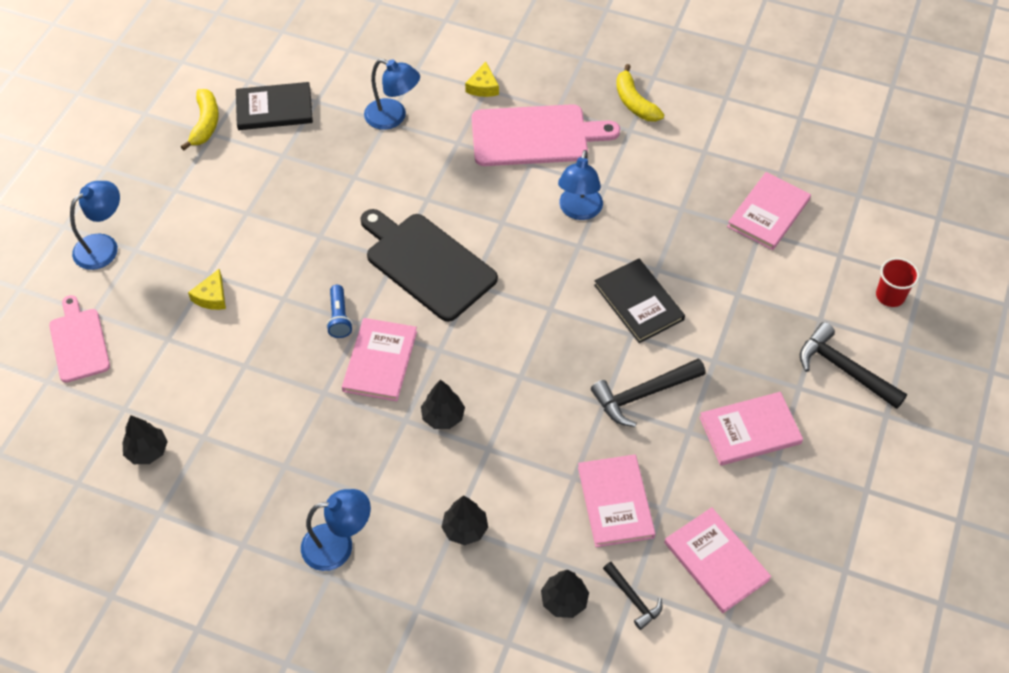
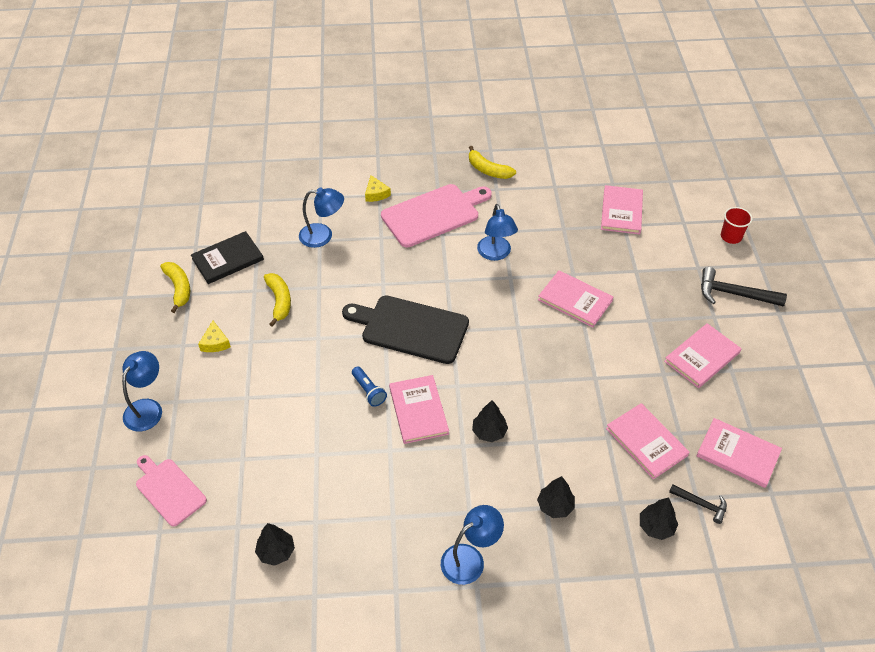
camera: 25 degrees left, 5 degrees down
yellow cheese [188,269,226,310] -> yellow cheese moved to [198,321,231,352]
black hammer [591,358,706,427] -> none
black book [594,259,685,343] -> pink book [538,270,613,328]
none -> yellow banana [264,273,291,327]

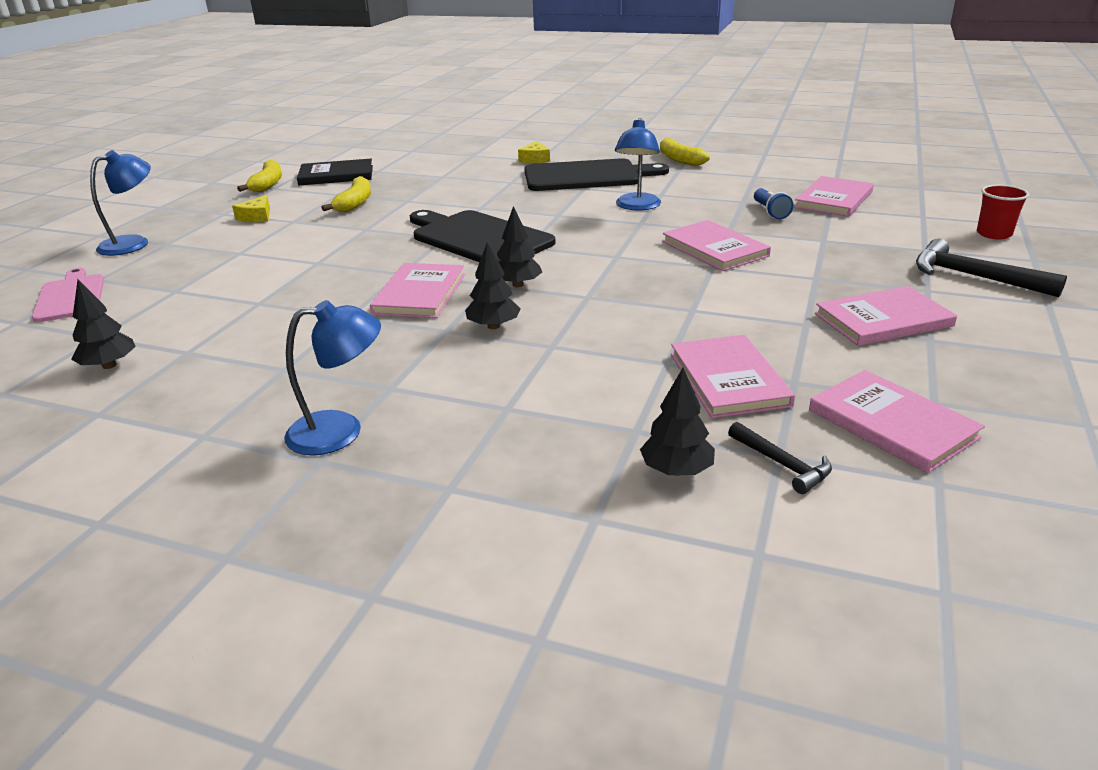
camera: 25 degrees right, 20 degrees down
blue lamp [299,188,344,248] -> none
blue flashlight [352,366,387,407] -> blue flashlight moved to [754,188,793,219]
pink cutting board [381,184,492,247] -> black cutting board [524,158,669,191]
black tree [537,476,575,518] -> black tree moved to [497,206,542,287]

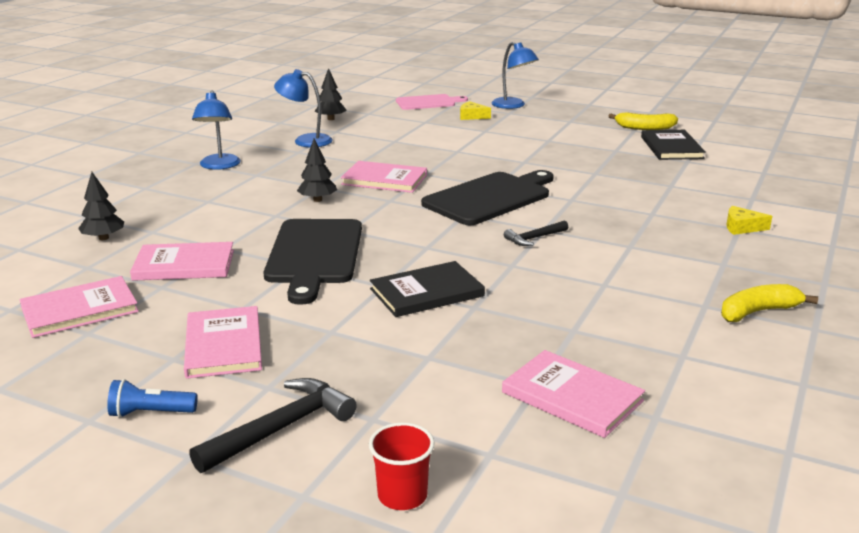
camera: 95 degrees right, 5 degrees down
yellow cheese [232,195,270,222] -> yellow cheese moved to [460,101,491,120]
yellow banana [321,176,371,212] -> none
black tree [497,206,542,287] -> none
black cutting board [524,158,669,191] -> black cutting board moved to [264,219,362,305]
blue lamp [615,118,661,211] -> blue lamp moved to [274,69,333,147]
pink book [662,220,771,271] -> black book [370,261,485,317]
black hammer [728,422,832,494] -> black hammer moved to [504,220,568,246]
blue flashlight [754,188,793,219] -> blue flashlight moved to [107,379,198,418]

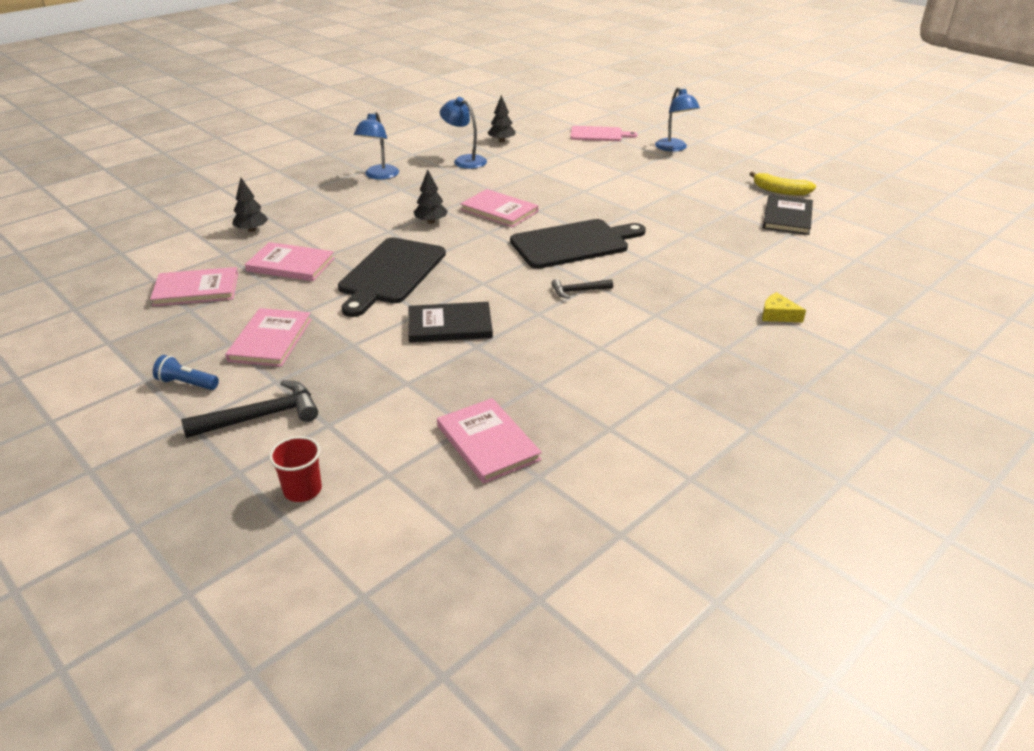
camera: 20 degrees right, 10 degrees up
yellow cheese [460,101,491,120] -> none
yellow banana [721,284,818,322] -> none

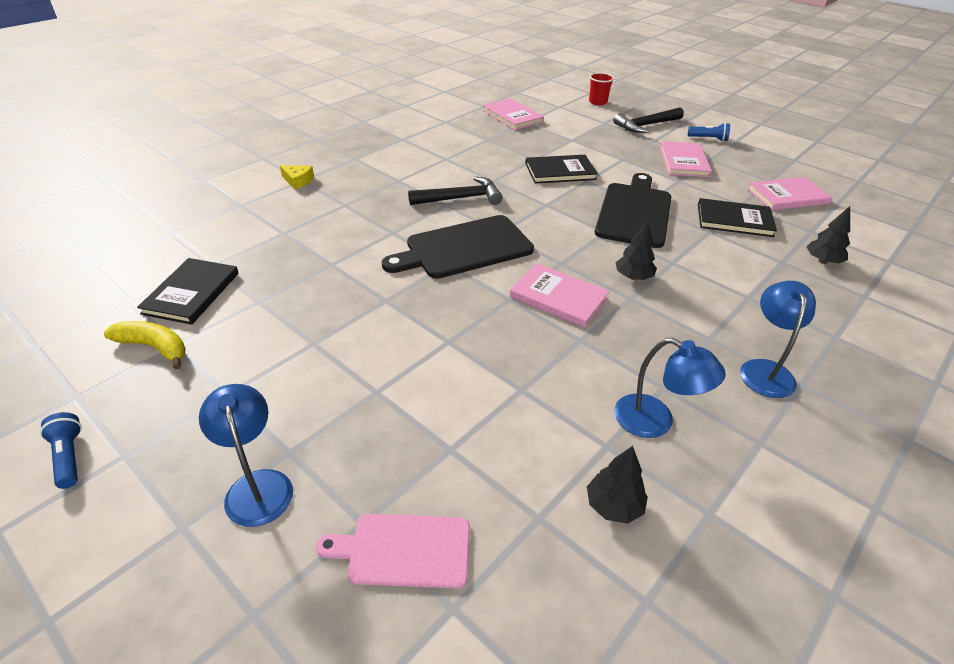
camera: 175 degrees right, 5 degrees up
pink book [245,242,335,281] -> black book [698,198,777,237]
black hammer [551,279,613,298] -> black hammer [408,176,503,205], size x1.70
none -> blue flashlight [40,412,82,489]

